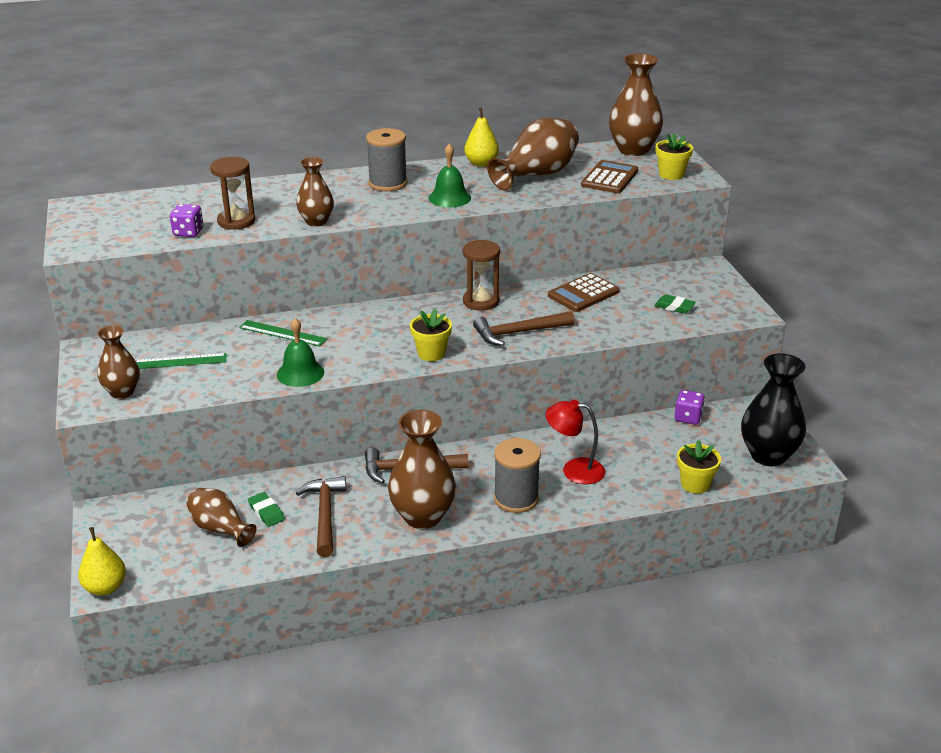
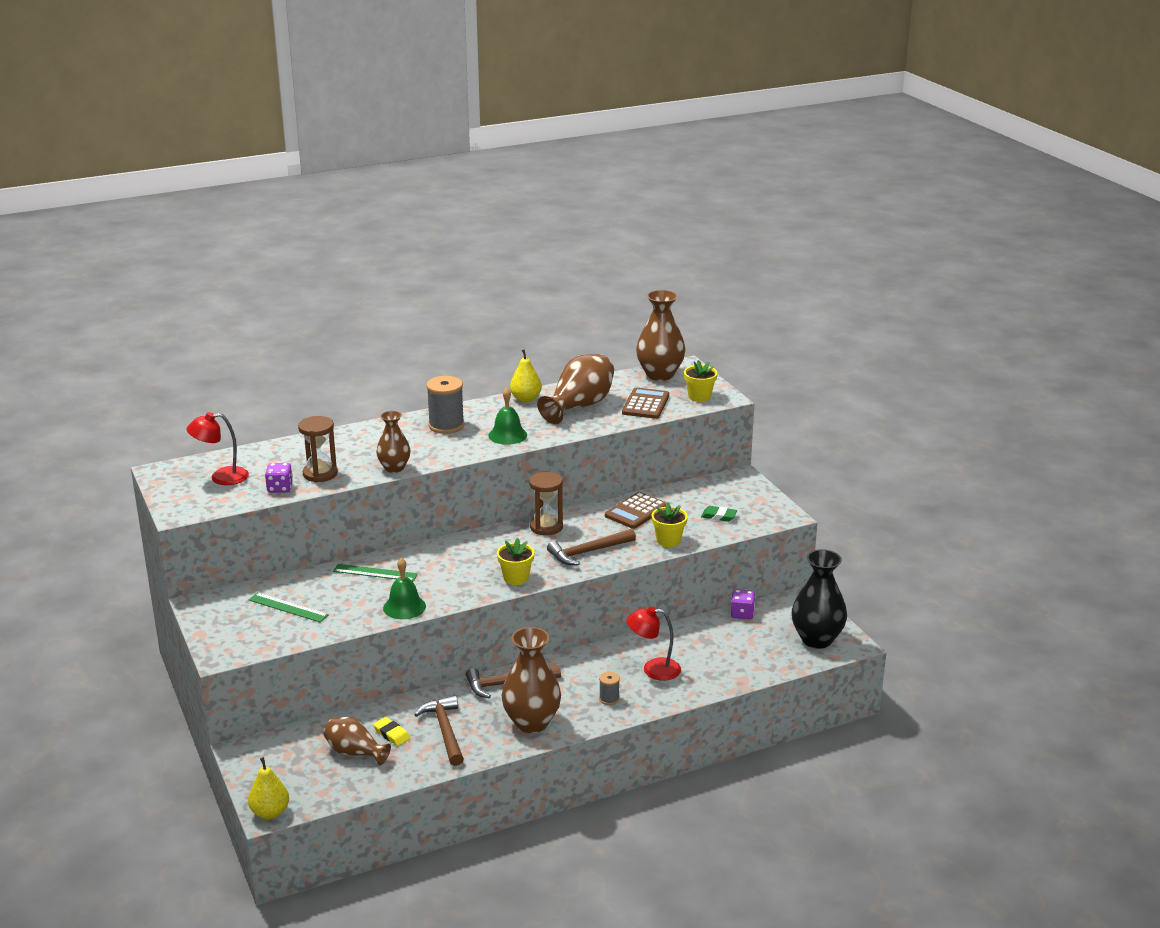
camera: 10 degrees left, 5 degrees down
brown vase [97,325,140,399] -> none
green ruler [135,353,227,369] -> green ruler turned 45 degrees clockwise [249,593,329,622]
green eraser [248,492,285,527] -> yellow eraser [373,717,410,746]
grey spool [494,438,541,513] -> grey spool [599,672,620,705], size x0.51
yellow flower pot [677,440,721,494] -> yellow flower pot moved to [651,502,688,547]
none -> red lamp [186,412,249,485]

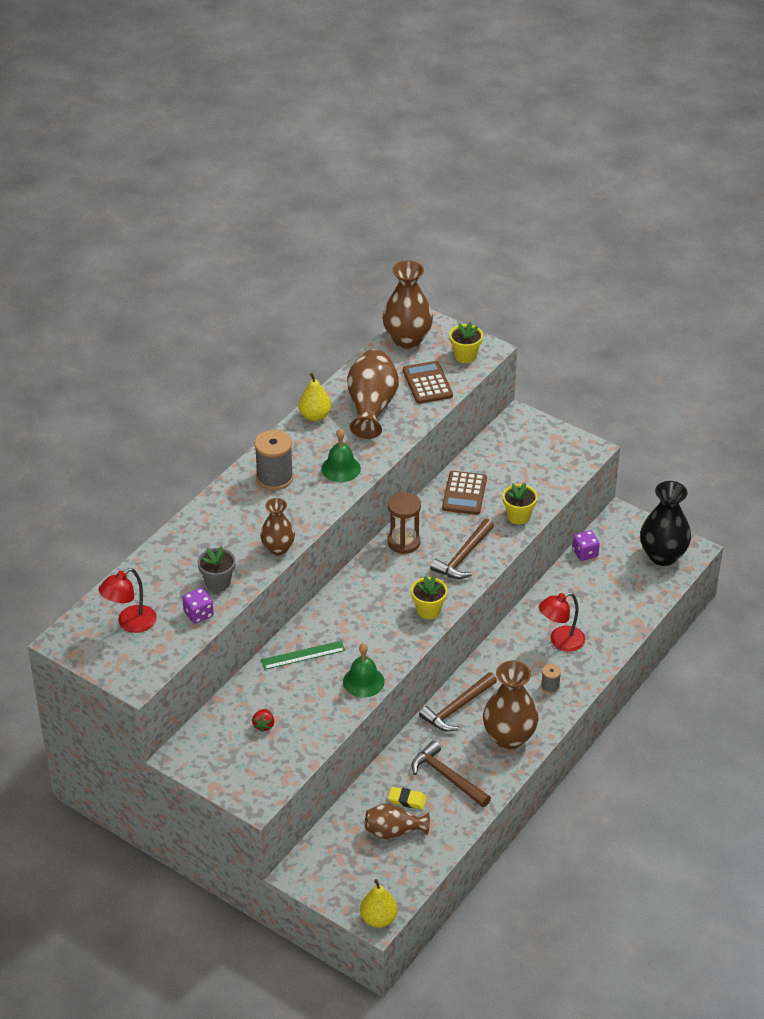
camera: 30 degrees left, 15 degrees up
green ruler [249,593,329,622] -> red strawberry [252,709,274,732]
brown hourglass [298,416,338,482] -> grey flower pot [198,546,235,592]
green eraser [701,506,737,522] -> none

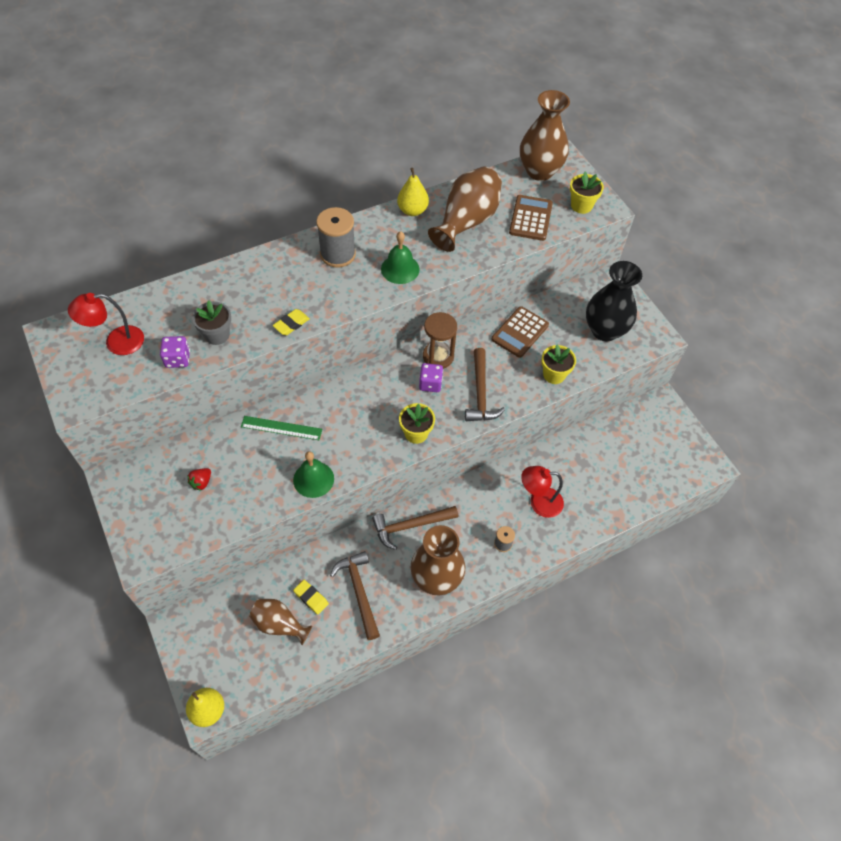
camera: 25 degrees right, 15 degrees up
brown vase [260,498,295,556] -> yellow eraser [273,309,310,335]
brown hammer [430,518,494,579] -> brown hammer turned 60 degrees counterclockwise [465,348,505,421]
purple dice [572,530,600,561] -> purple dice moved to [419,363,443,392]
black vase [640,481,691,566] -> black vase moved to [586,261,642,341]

